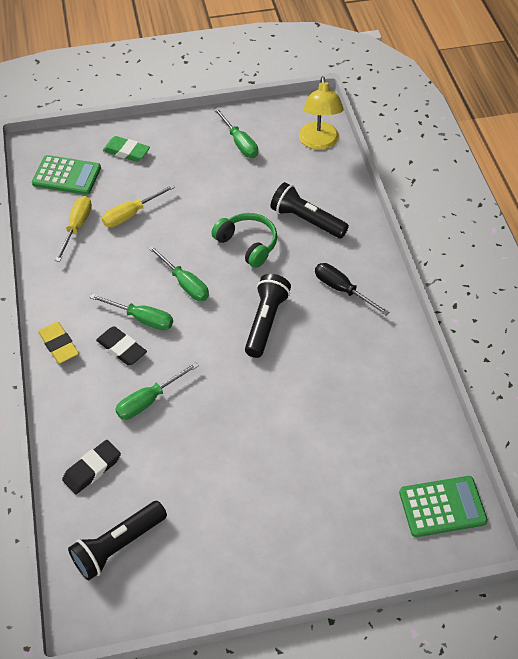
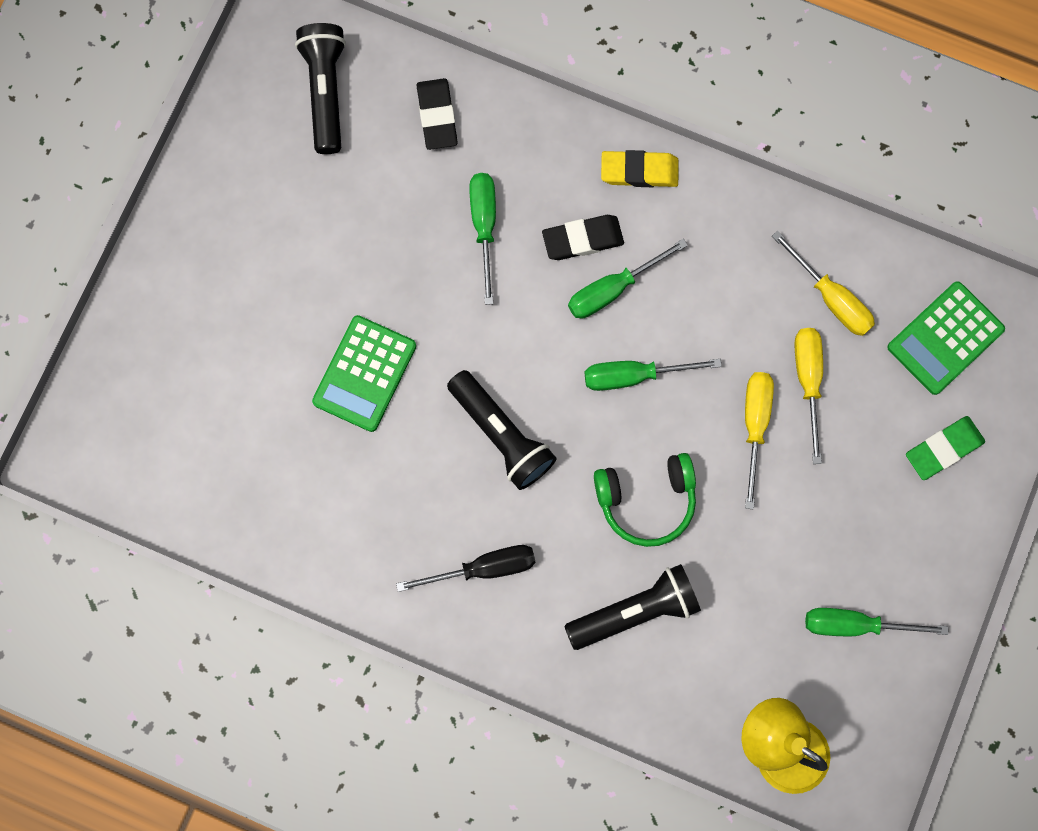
camera: 125 degrees right, 25 degrees up
green calculator [399,476,488,537] -> green calculator moved to [312,315,416,432]
none -> yellow screwdriver [745,372,774,509]

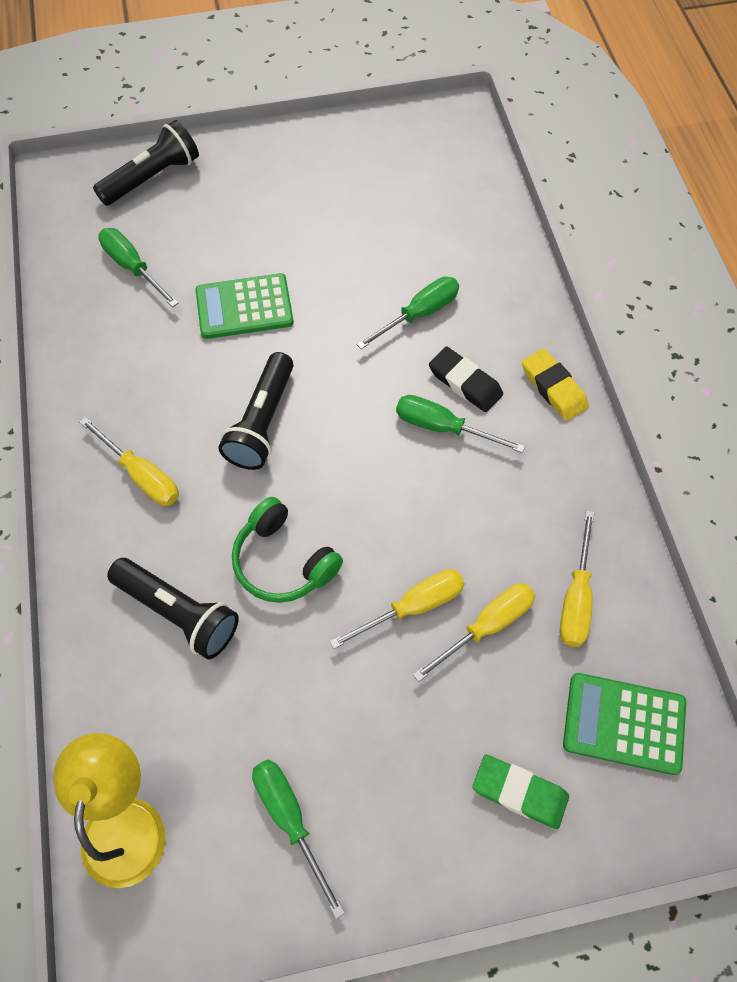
camera: 55 degrees right, 15 degrees down
black flashlight [295,23,346,154] -> black flashlight moved to [93,120,199,206]
black screwdriver [396,545,536,592] -> yellow screwdriver [79,417,179,506]
black eraser [417,78,458,150] -> none
green screwdriver [584,359,722,391] -> green screwdriver moved to [98,228,178,307]

